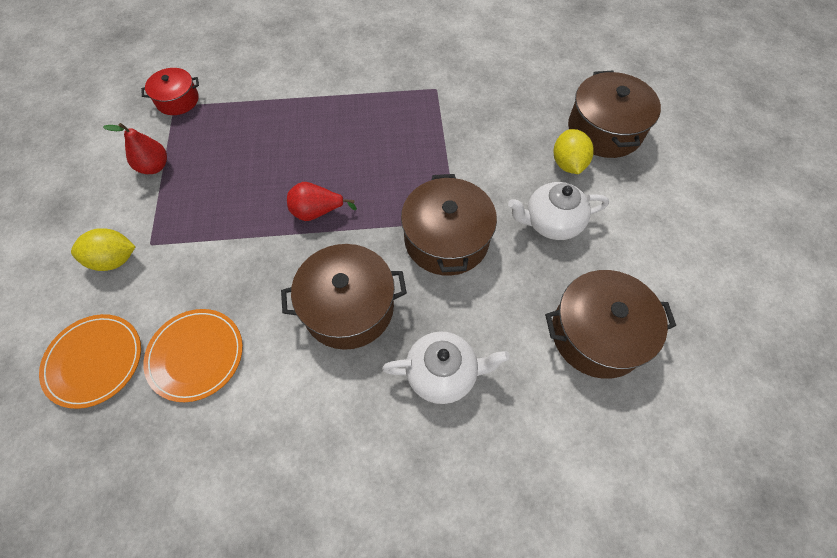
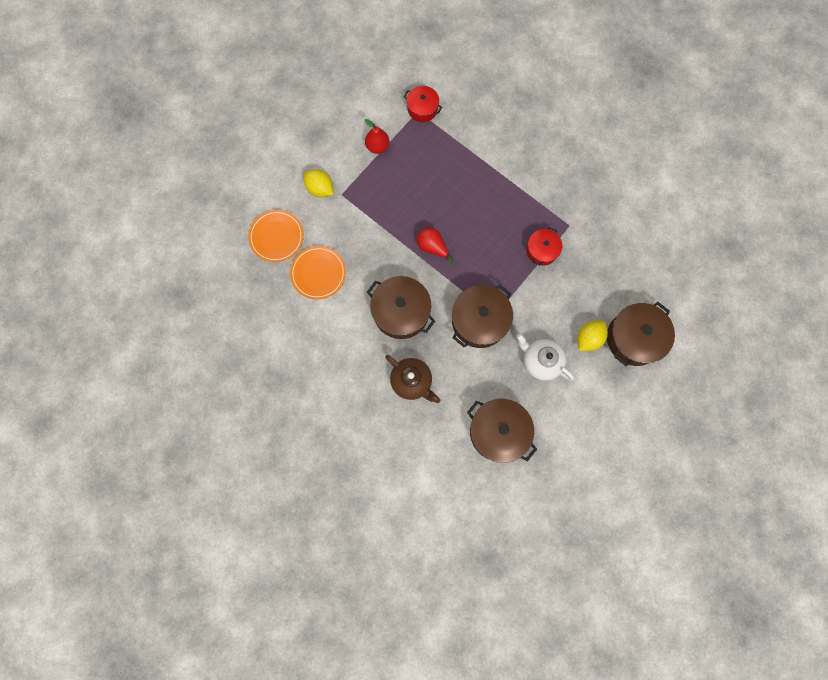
camera: 45 degrees right, 15 degrees up
white teapot [382,331,510,404] -> brown teapot [385,355,440,403]
none -> red pot [526,227,562,266]

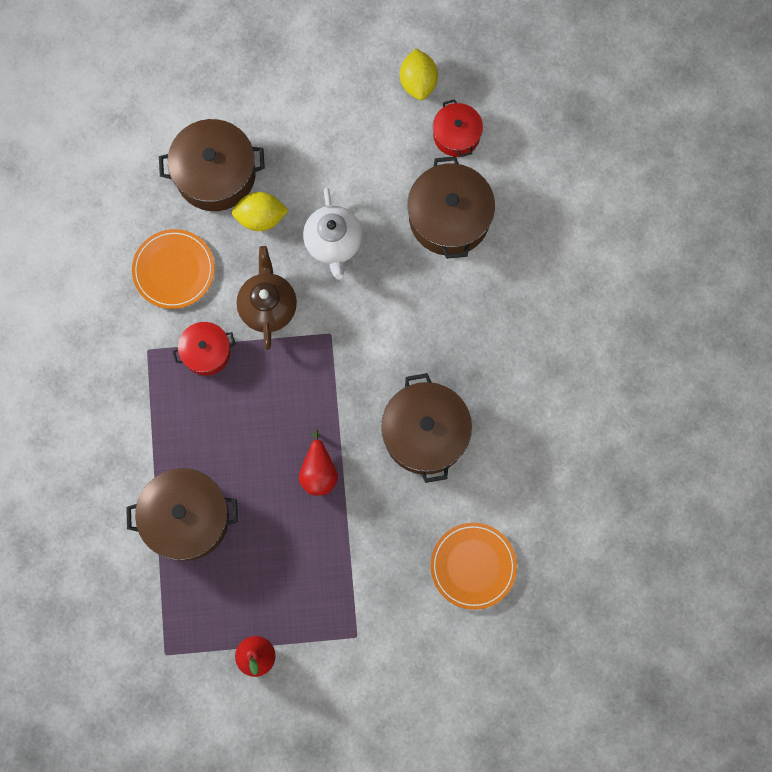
camera: 135 degrees left, 0 degrees up
orange plate [248,210,304,262] -> orange plate moved to [132,229,215,309]
yellow lemon [304,169,333,198] -> yellow lemon moved to [400,48,438,100]
brown teapot [385,355,440,403] -> brown teapot moved to [237,246,297,350]
red pot [404,86,442,122] -> red pot moved to [433,99,483,157]
brown pot [452,284,513,348] -> brown pot moved to [126,468,238,561]

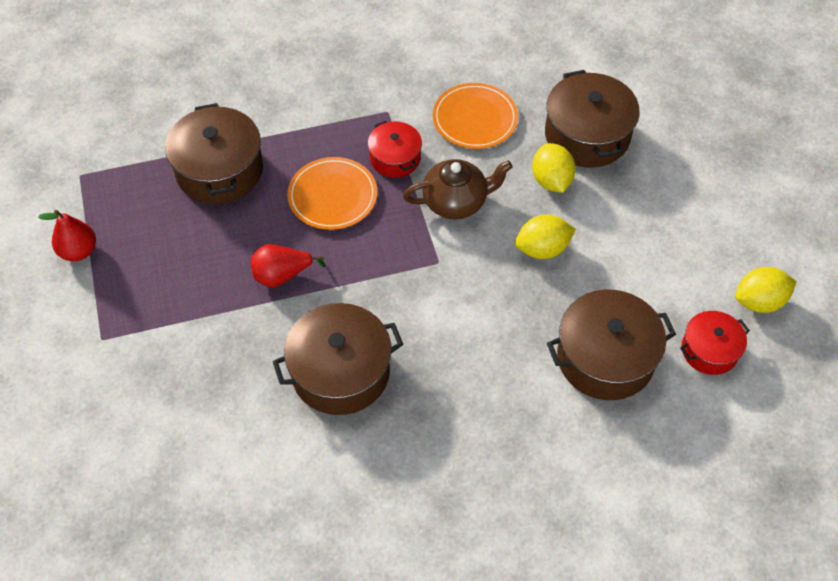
camera: 80 degrees right, 20 degrees down
white teapot [303,188,362,280] -> yellow lemon [515,214,576,259]
orange plate [430,523,517,610] -> orange plate moved to [287,157,377,230]

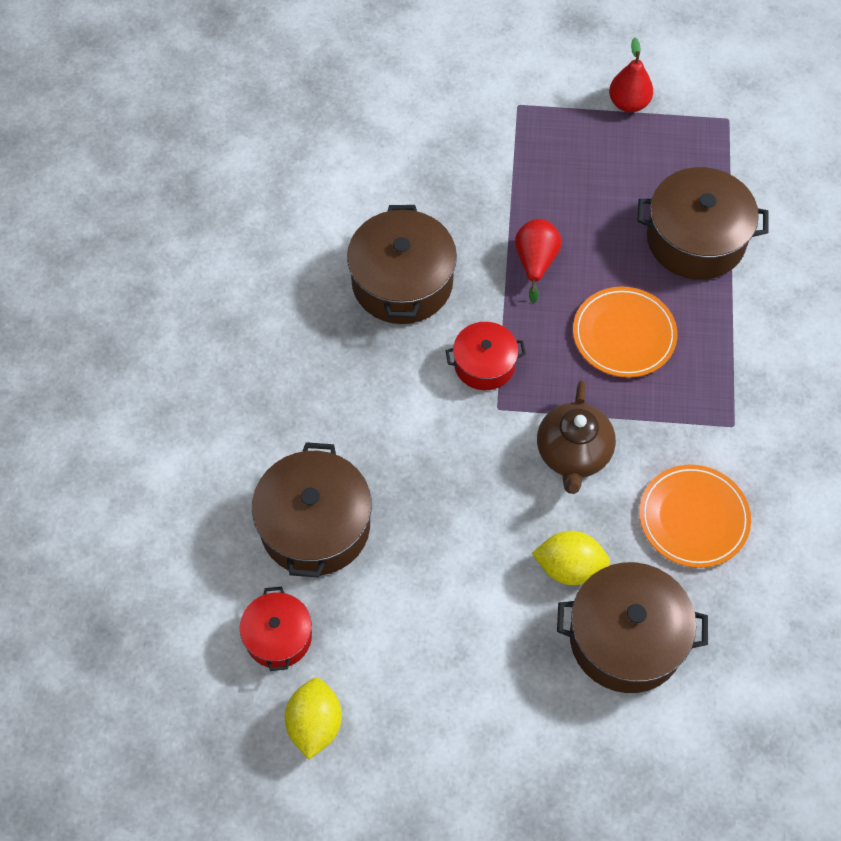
camera: 110 degrees right, 5 degrees up
red pot [368,120,422,178] -> red pot moved to [445,322,526,390]
yellow lemon [515,214,576,259] -> none

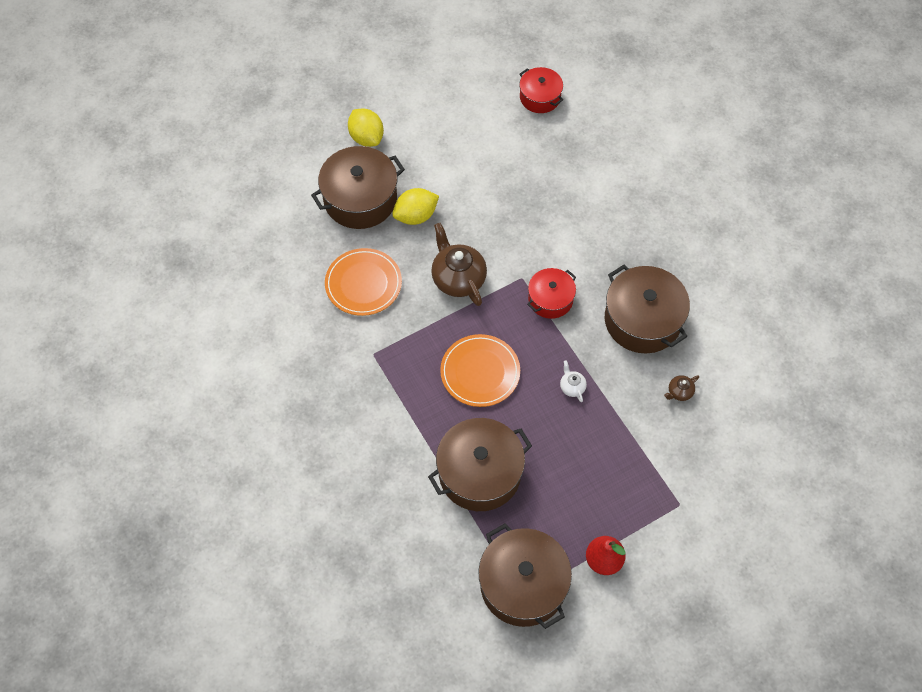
camera: 145 degrees right, 0 degrees up
brown pot [252,442,372,577] -> brown pot moved to [478,523,572,629]
yellow lemon [285,678,342,759] -> yellow lemon moved to [348,108,384,147]
red pear [515,219,562,303] -> white teapot [560,360,587,402]
none -> brown teapot [664,375,699,401]

